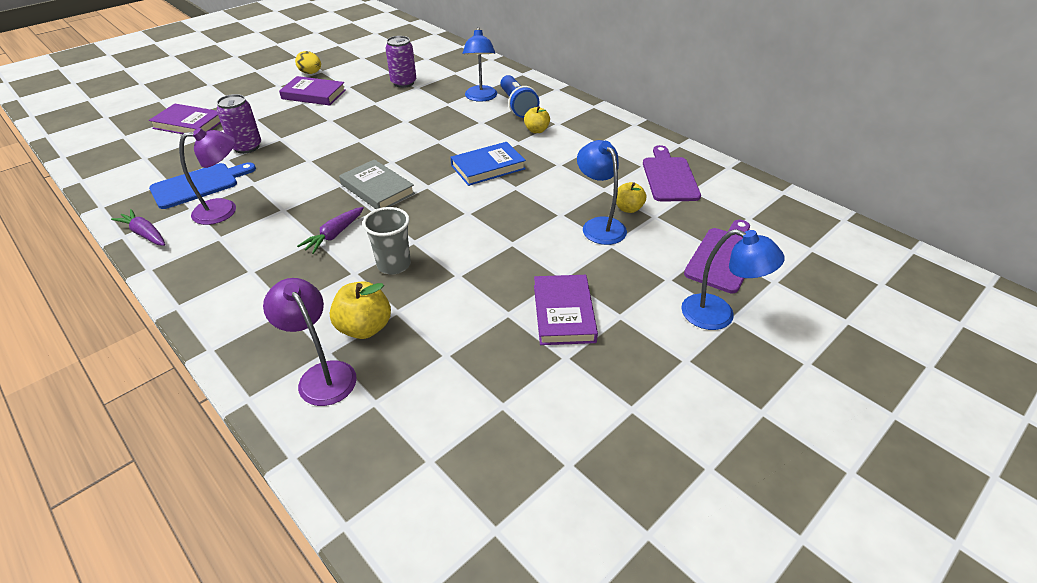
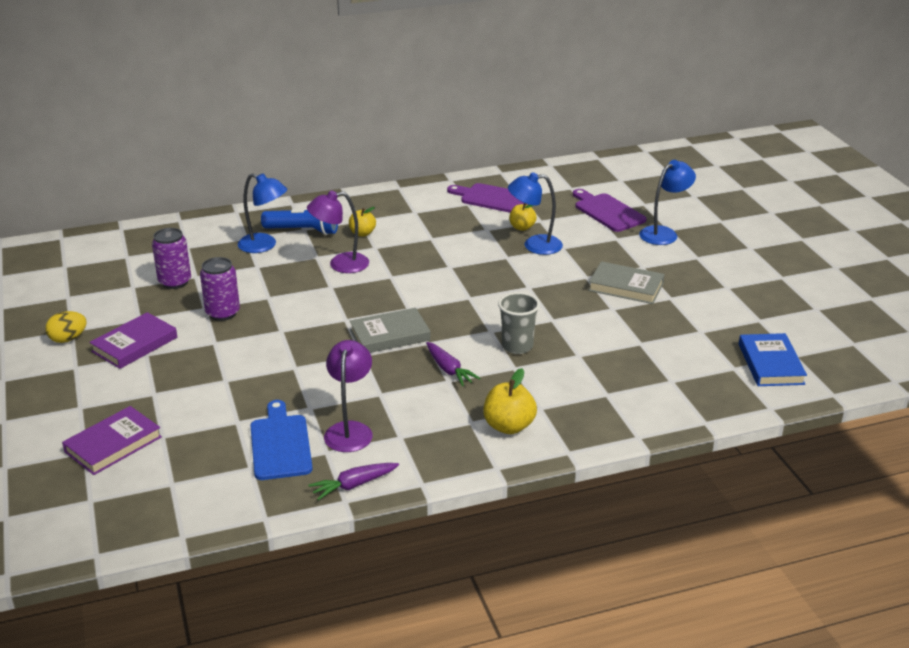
camera: 65 degrees left, 10 degrees down
purple can [217,94,261,154] -> purple can moved to [200,257,240,321]
purple lamp [263,278,357,406] -> purple lamp moved to [307,191,369,273]
yellow apple [330,281,391,339] -> yellow apple moved to [483,368,537,434]
blue book [451,142,526,186] -> blue book moved to [739,333,807,386]
purple book [534,275,598,345] -> grey book [588,261,665,304]

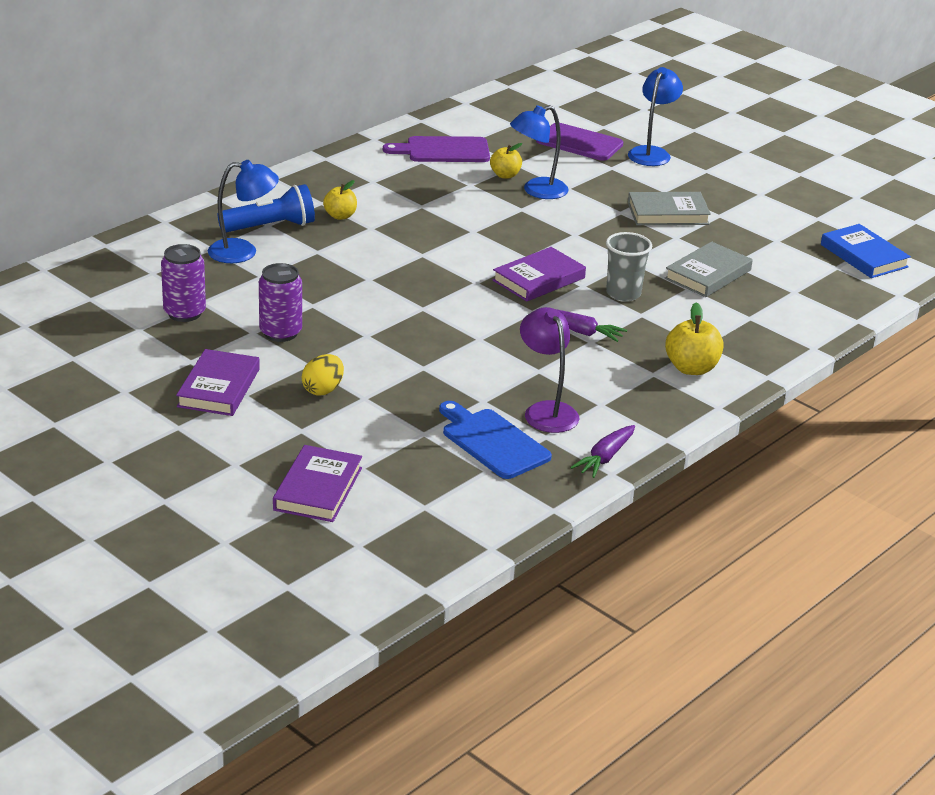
camera: 30 degrees left, 0 degrees up
yellow egg [45,311,87,343] -> yellow egg moved to [302,354,344,396]
purple lamp [307,191,369,273] -> none
grey book [350,308,431,353] -> grey book moved to [665,242,753,297]
none -> purple book [493,247,586,301]

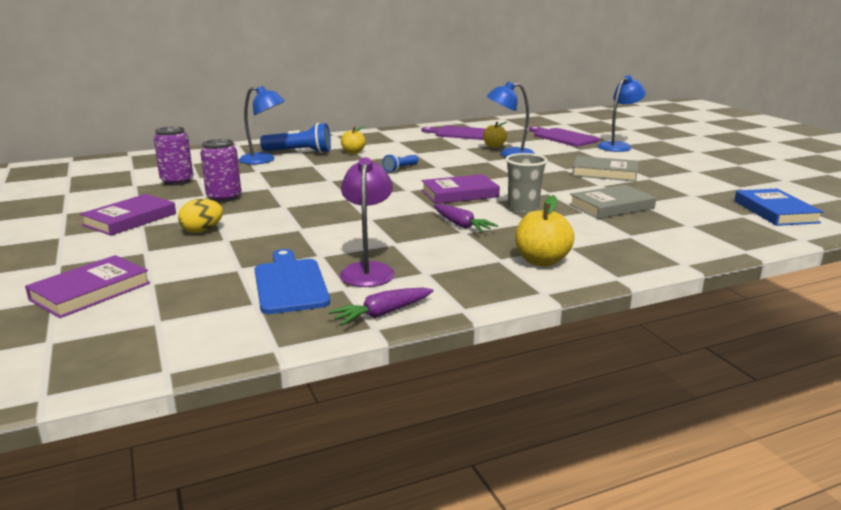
camera: 25 degrees right, 10 degrees down
none -> blue flashlight [382,154,419,172]

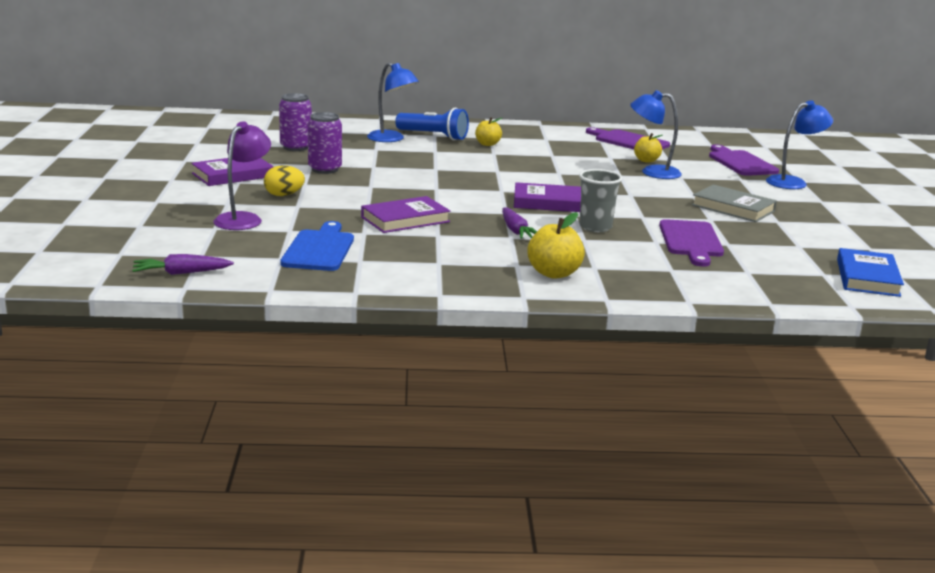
camera: 20 degrees right, 0 degrees up
purple book [25,255,150,318] -> purple book moved to [361,196,450,233]
purple carrot [328,288,434,325] -> purple carrot moved to [132,254,234,275]
purple lamp [340,157,395,287] -> purple lamp moved to [213,121,271,230]
blue flashlight [382,154,419,172] -> none
grey book [569,185,656,219] -> purple cutting board [659,219,724,267]

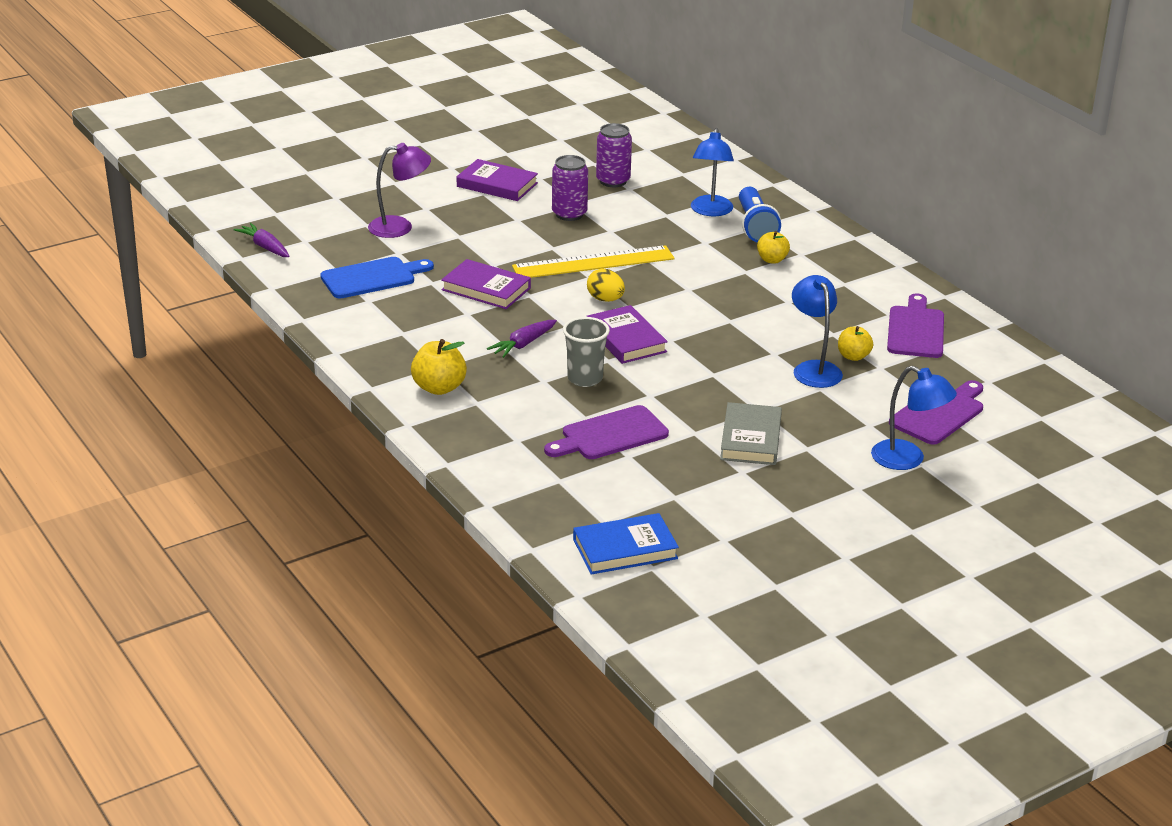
camera: 60 degrees right, 10 degrees up
yellow egg [264,165,305,196] -> yellow egg moved to [587,269,625,302]
none -> yellow ruler [512,245,674,278]

